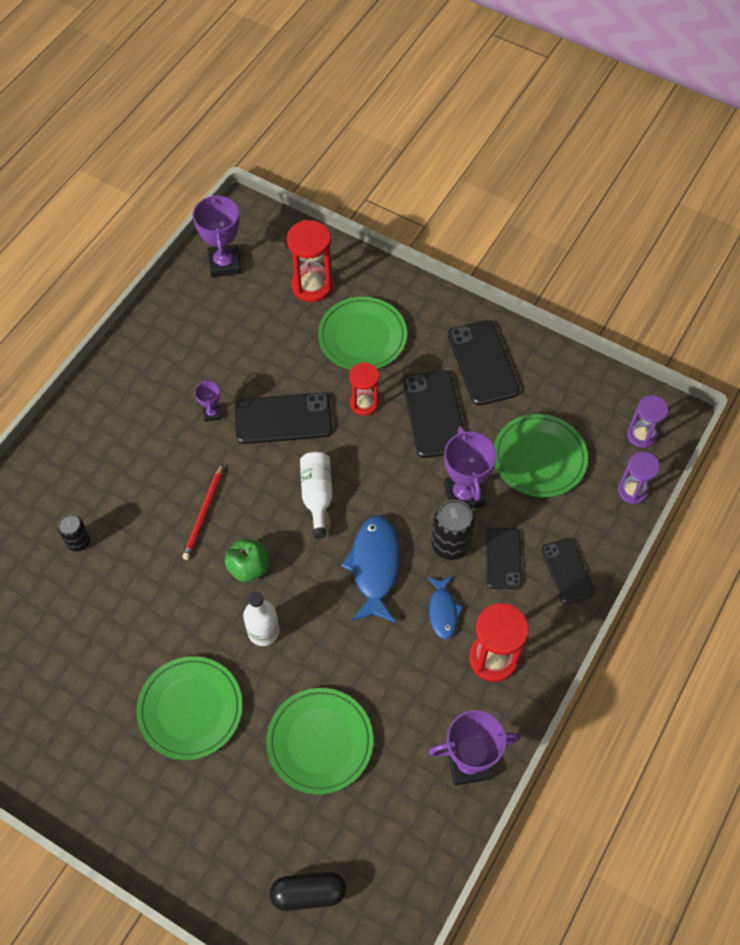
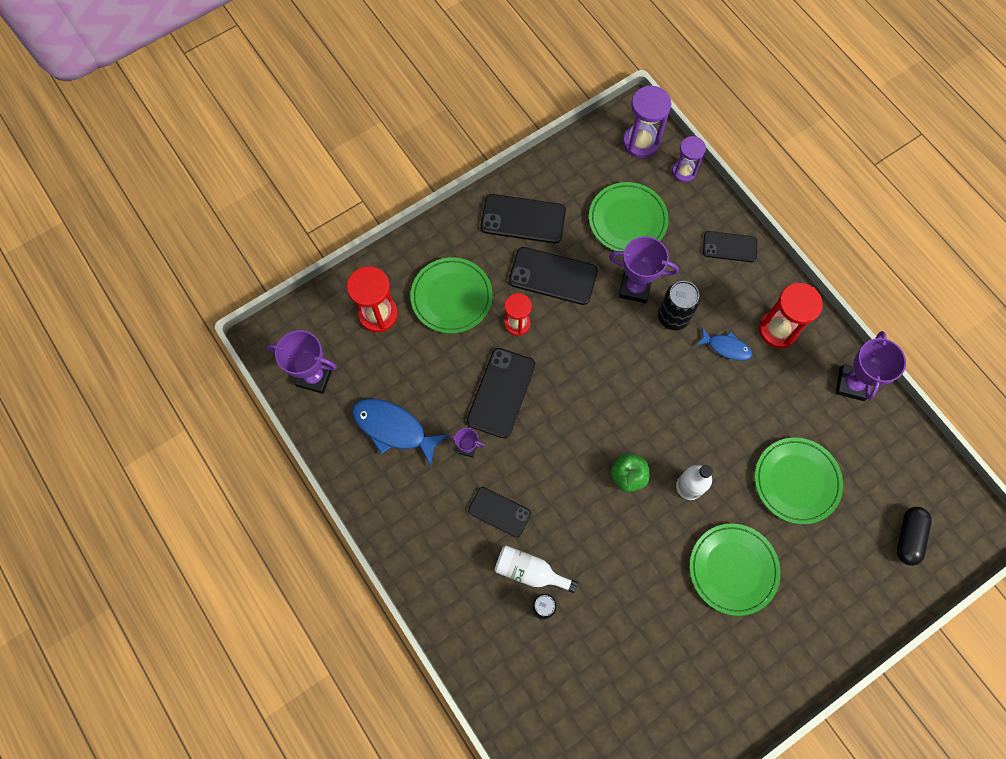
camera: 65 degrees left, 10 degrees up
red pencil [182,463,223,560] -> none
white bottle [300,452,333,539] -> white bottle moved to [495,546,578,593]
blue fish [341,515,400,623] -> blue fish moved to [352,399,449,466]
black phone [486,528,522,589] -> black phone moved to [468,487,531,538]
purple hourglass [627,395,668,448] -> purple hourglass [623,85,672,158], size x1.52

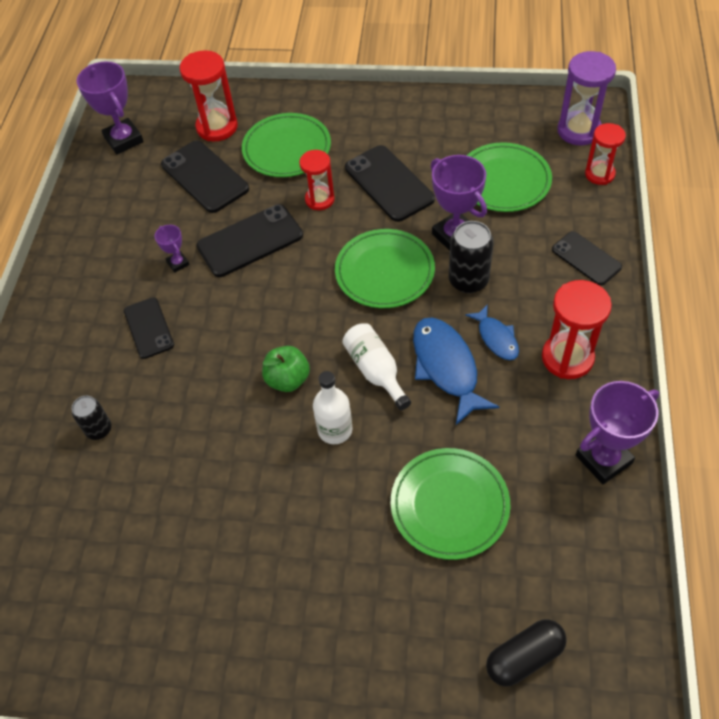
camera: 45 degrees right, 15 degrees down
blue fish [352,399,449,466] -> blue fish moved to [413,317,499,425]
black phone [480,194,566,244] -> black phone moved to [161,140,249,213]
white bottle [495,546,578,593] -> white bottle moved to [342,323,411,410]
purple hourglass [672,136,706,182] -> red hourglass [585,123,626,185]
green plate [689,524,781,616] -> green plate moved to [335,229,435,308]

